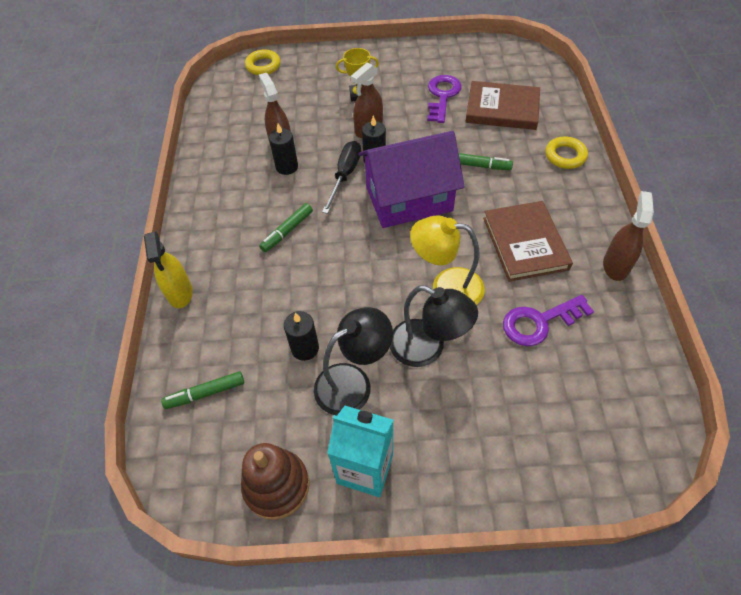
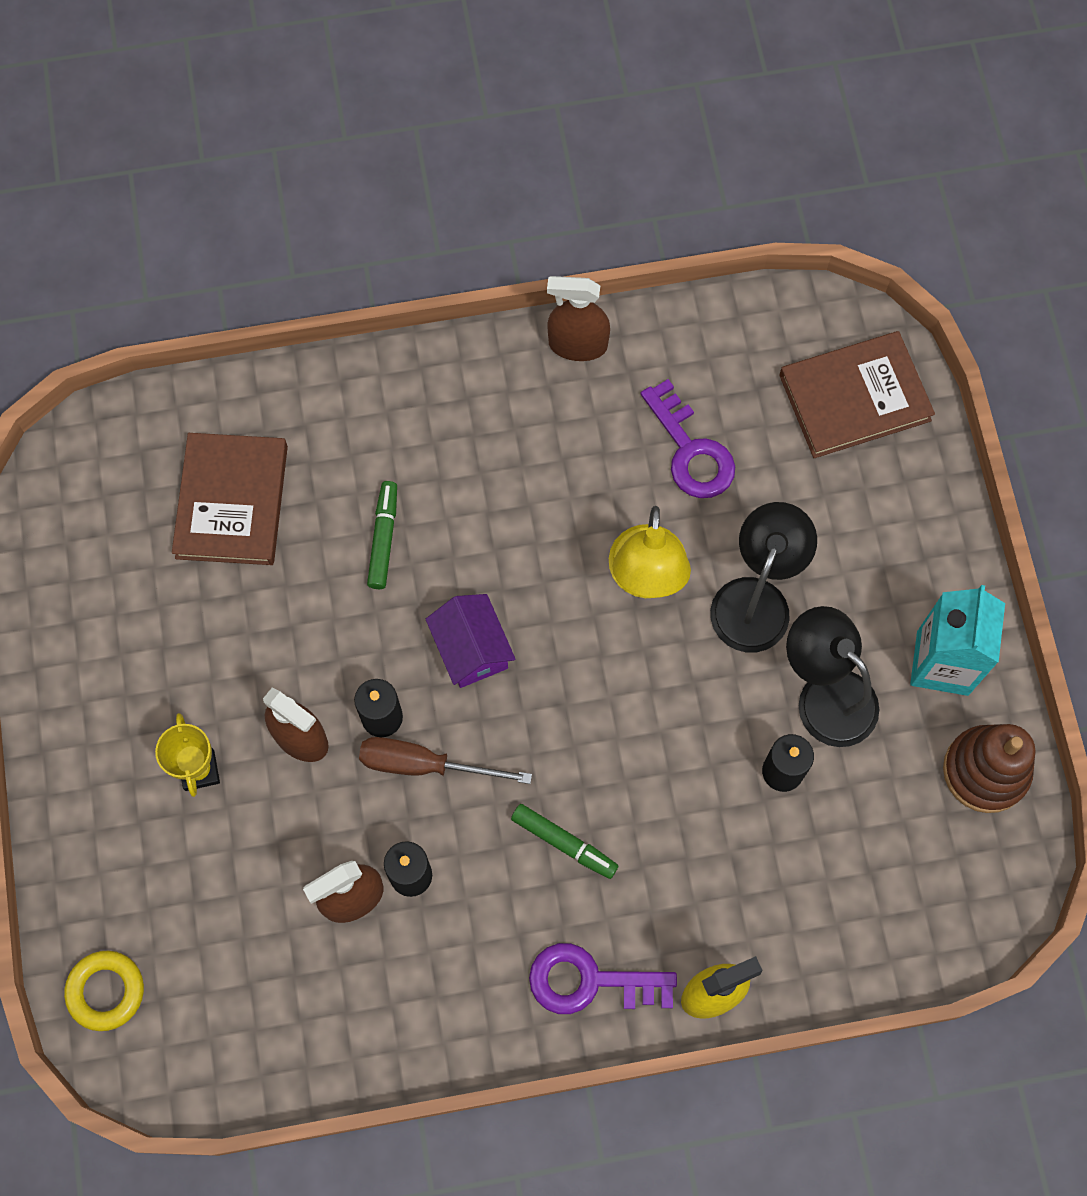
camera: 100 degrees left, 15 degrees up
green marker [161,371,244,409] -> none
black screwdriver [322,141,361,214] -> brown screwdriver [359,737,532,784]
purple house [358,131,465,228] -> purple house [426,594,516,688], size x0.52
purple key [427,75,462,123] -> purple key moved to [529,943,677,1014]
brown book [483,201,573,282] -> brown book moved to [779,331,935,458]
yellow ring [545,137,588,169] -> none

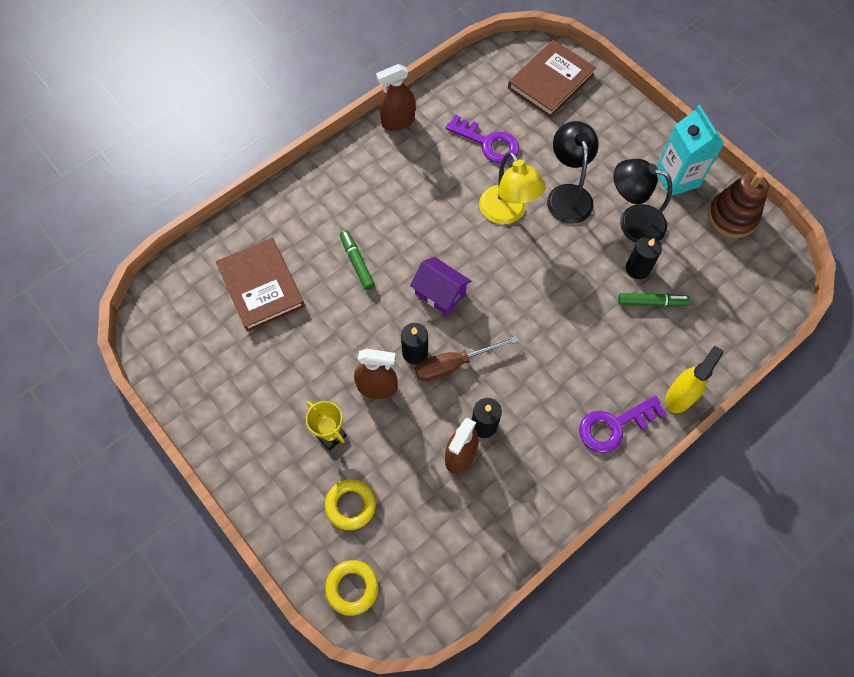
camera: 30 degrees left, 5 degrees down
green marker [511,804,618,879] -> green marker moved to [618,293,690,307]
none -> yellow ring [325,479,376,530]

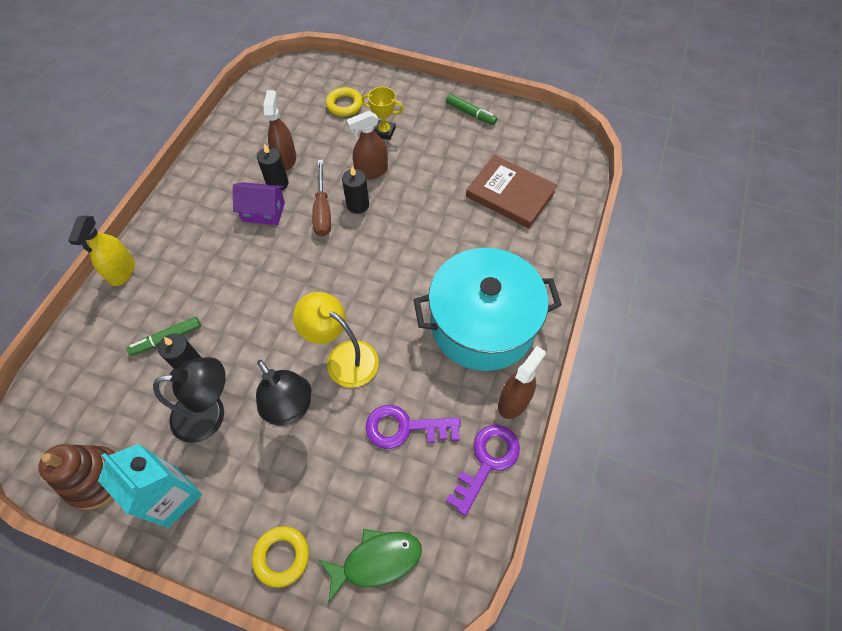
camera: 150 degrees right, 5 degrees down
yellow ring [325,560,378,616] -> yellow ring moved to [252,526,309,588]
green marker [340,230,375,290] -> green marker moved to [446,94,497,125]
purple house [410,257,471,315] -> purple house moved to [233,182,285,225]
brown screwdriver [415,336,518,381] -> brown screwdriver turned 135 degrees clockwise [312,160,331,237]
brown book [508,40,596,117] -> green fish [318,529,422,603]
purple key [579,395,666,453] -> purple key moved to [446,425,520,516]
none -> turquoise pot [413,248,562,371]

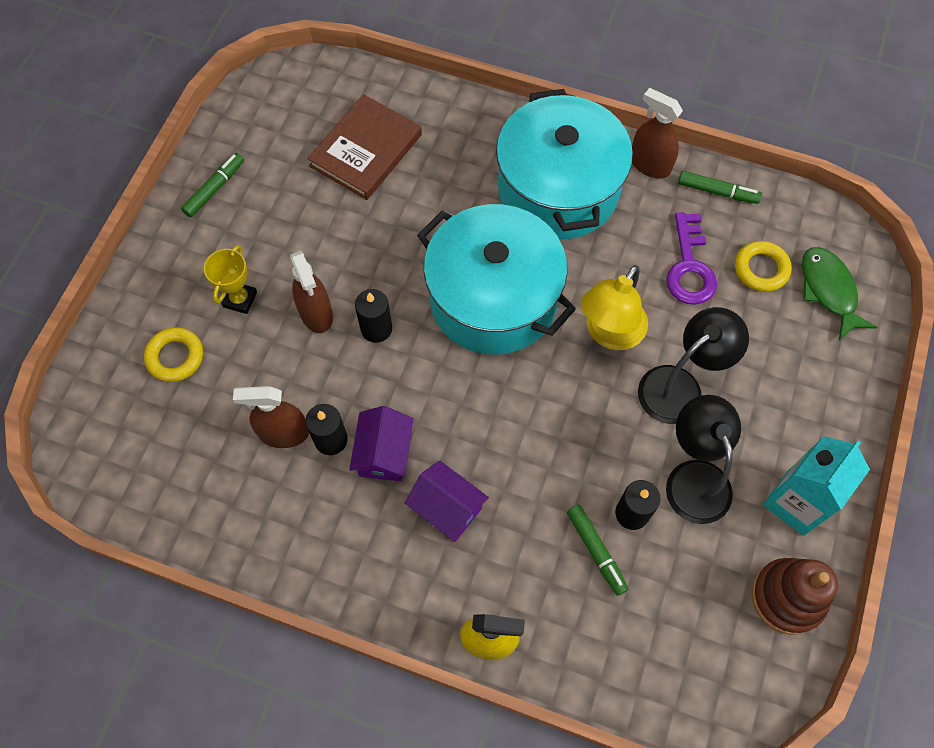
camera: 90 degrees left, 5 degrees up
yellow ring [252,526,309,588] -> yellow ring moved to [735,241,792,292]
brown screwdriver [312,160,331,237] -> none
purple key [446,425,520,516] -> green marker [678,171,762,204]
none -> purple house [405,461,489,542]
none -> turquoise pot [417,204,576,355]

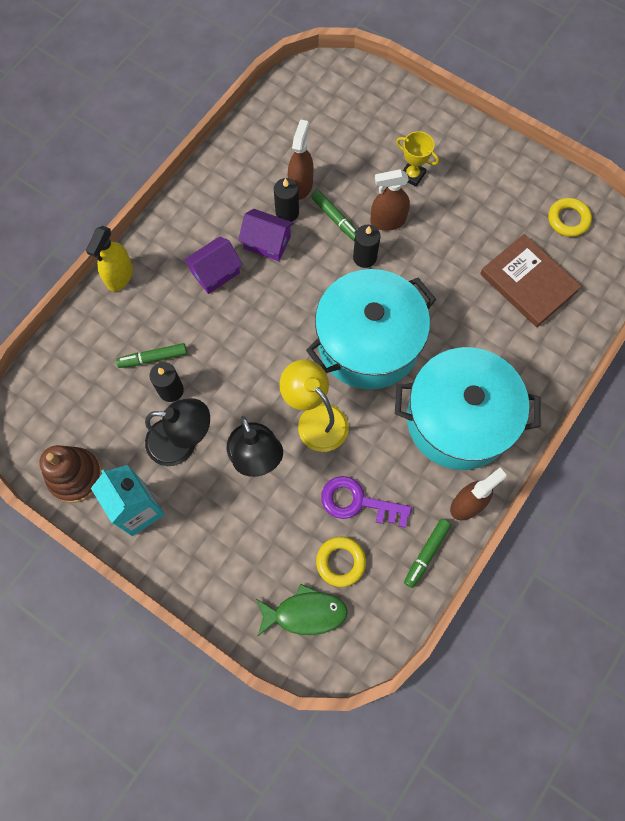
camera: 105 degrees right, 5 degrees up
yellow ring [144,327,203,382] -> yellow ring moved to [548,198,592,237]
green marker [181,153,244,218] -> green marker moved to [312,190,357,241]

